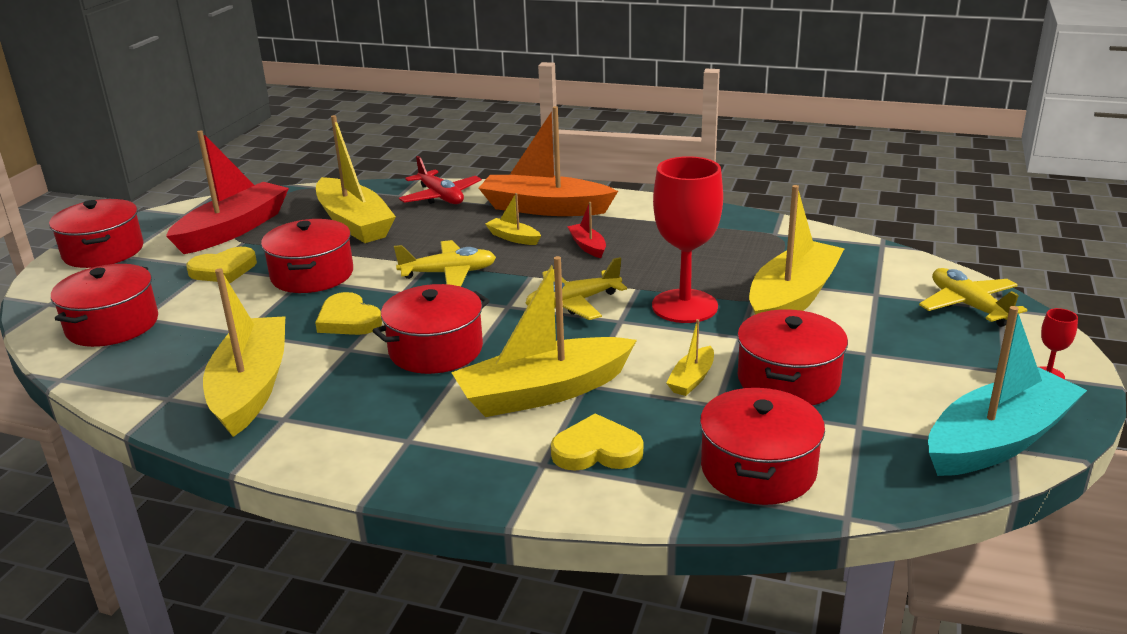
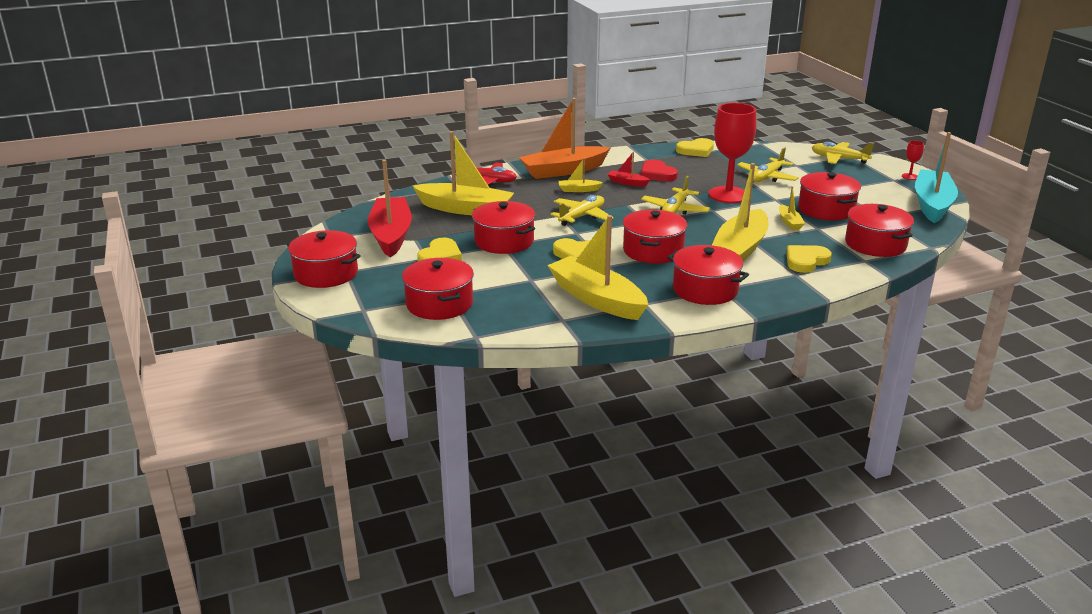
camera: 40 degrees left, 0 degrees up
yellow boat [749,185,845,315] -> yellow plane [737,147,799,182]
none -> red heart [641,160,678,181]
none -> red pot [667,245,749,305]
none -> yellow heart [676,138,714,157]

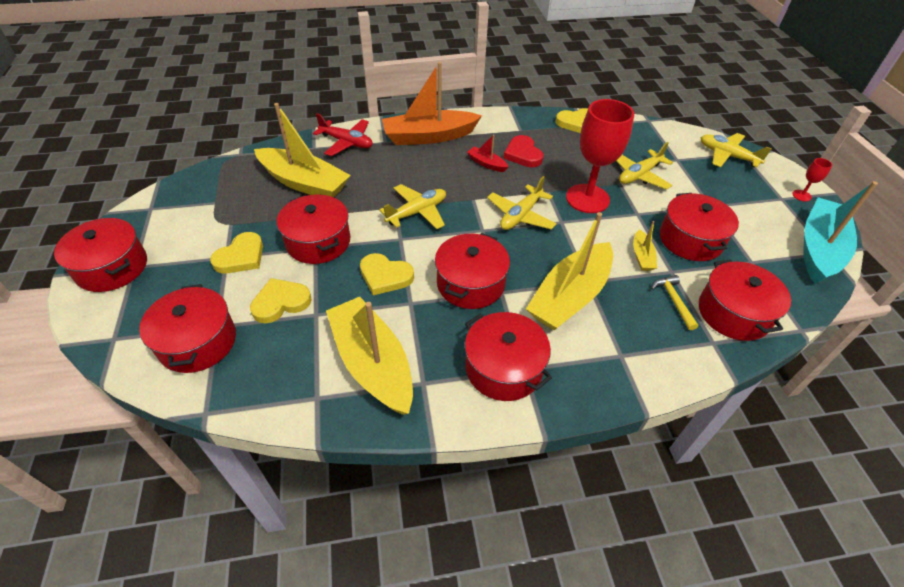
camera: 10 degrees right, 20 degrees up
red boat [368,159,412,258] -> none
yellow boat [559,158,603,192] -> none
yellow heart [787,245,832,273] -> yellow heart moved to [250,278,312,323]
none -> yellow hammer [651,275,698,331]

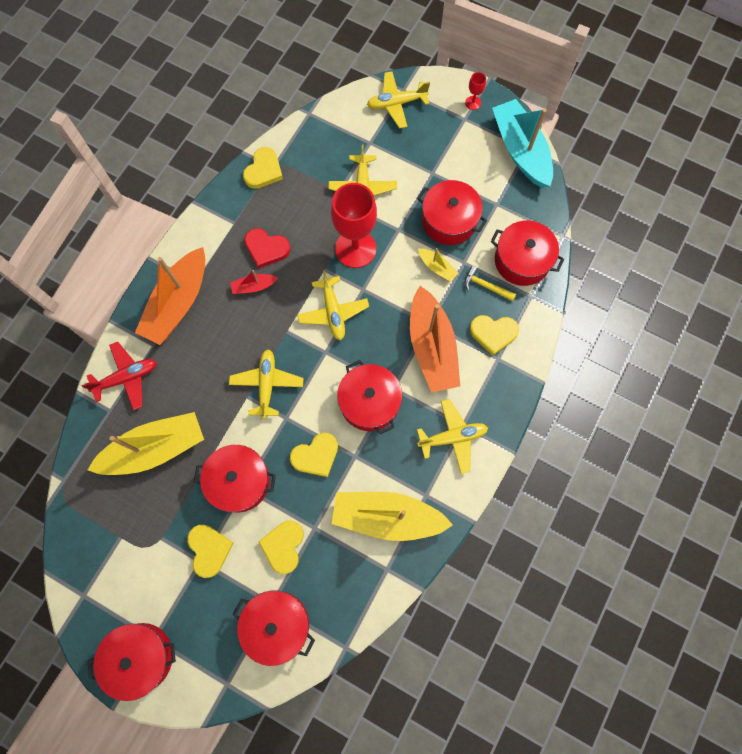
camera: 50 degrees left, 25 degrees up
red pot [465,312,552,401] -> yellow plane [417,399,488,474]
yellow boat [526,212,613,330] -> orange boat [410,286,460,393]
none -> yellow heart [470,315,519,356]

